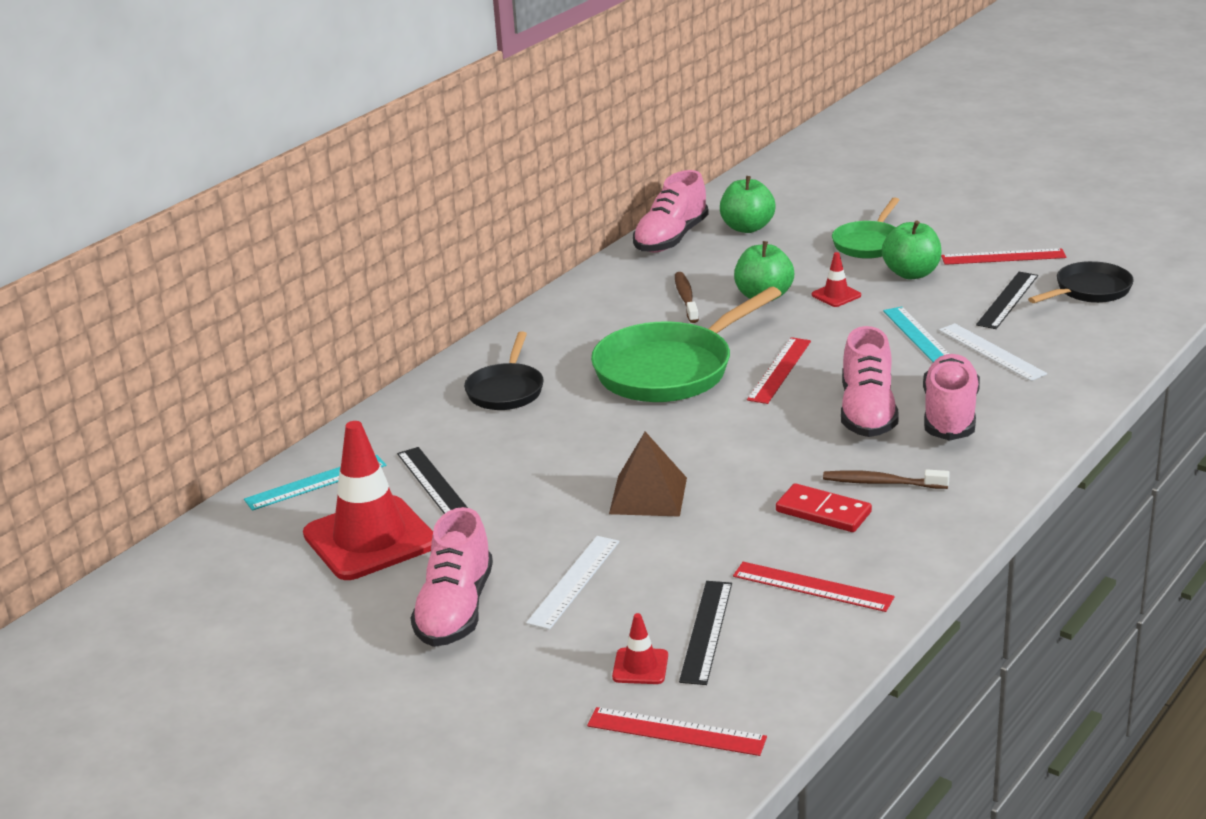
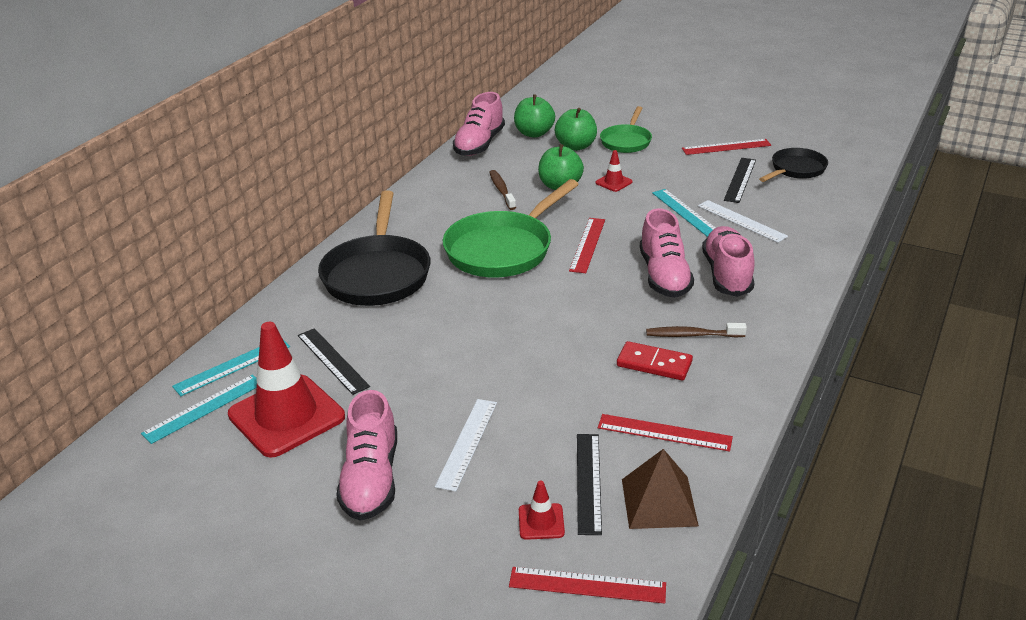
camera: 10 degrees left, 5 degrees up
black pan [464,331,544,410] -> black pan [318,190,431,306], size x1.76
brown pyramid [609,432,687,517] -> brown pyramid moved to [622,449,699,529]
green apple [882,220,942,279] -> green apple moved to [555,108,597,151]
none -> turquoise ruler [141,375,257,444]

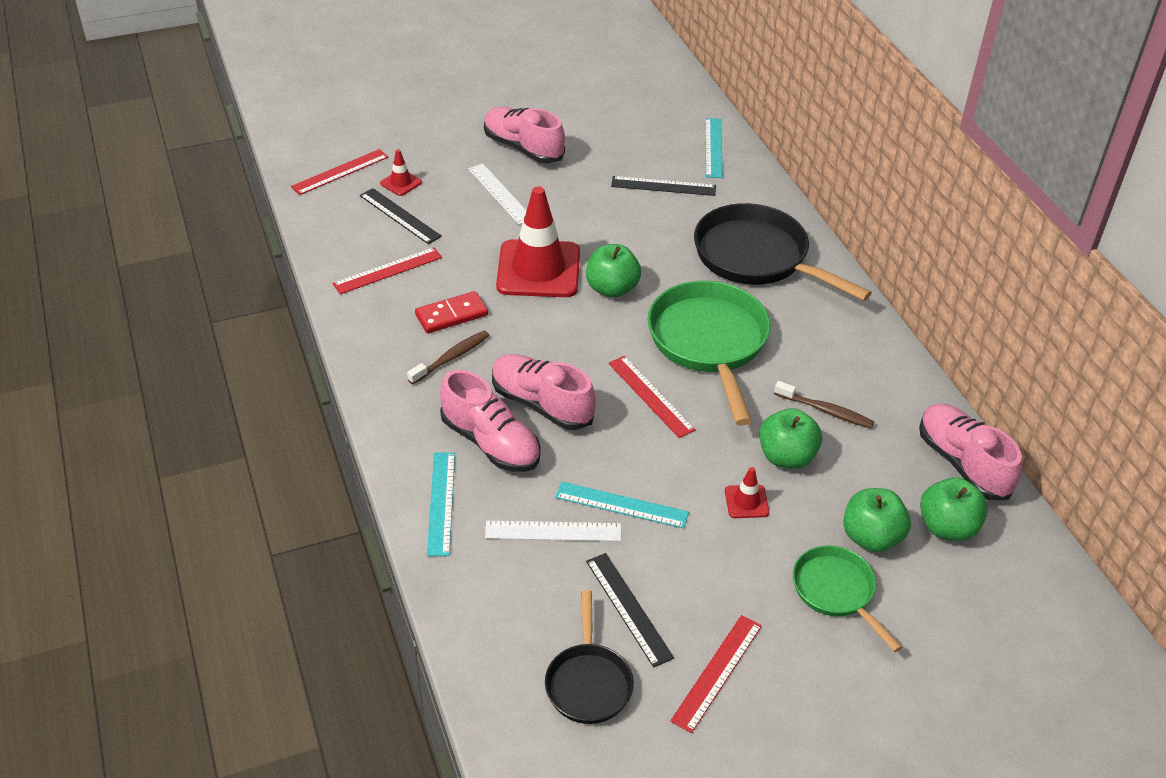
camera: 130 degrees right, 10 degrees up
turquoise ruler [141,375,257,444] -> turquoise ruler moved to [427,452,455,556]
red traffic cone [228,322,345,458] -> red traffic cone moved to [496,186,580,297]
brown pyramid [622,449,699,529] -> none
none -> green apple [586,244,641,298]

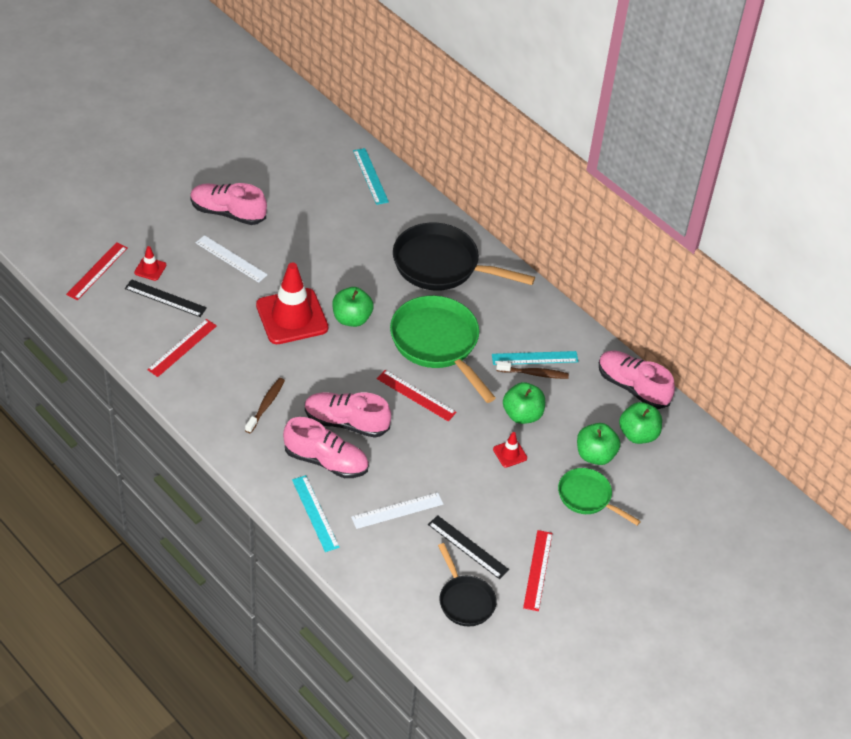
camera: 25 degrees left, 5 degrees up
red domino [415,291,488,333] -> none
turquoise ruler [555,482,689,529] -> turquoise ruler moved to [492,351,578,365]
black ruler [611,176,716,196] -> none

